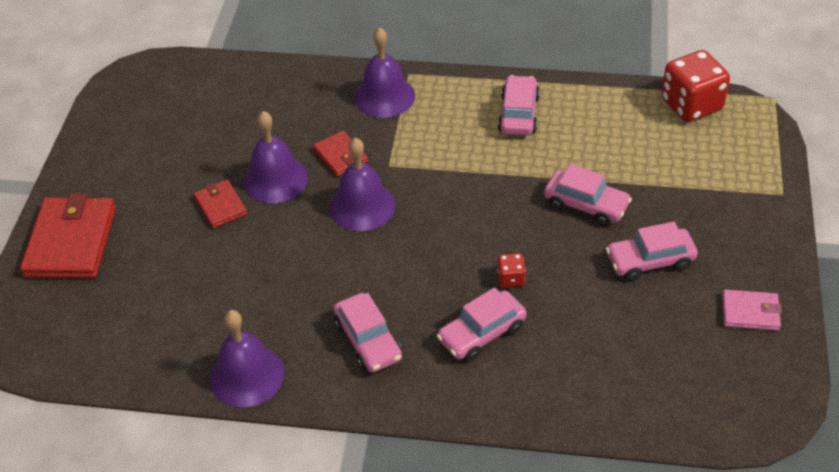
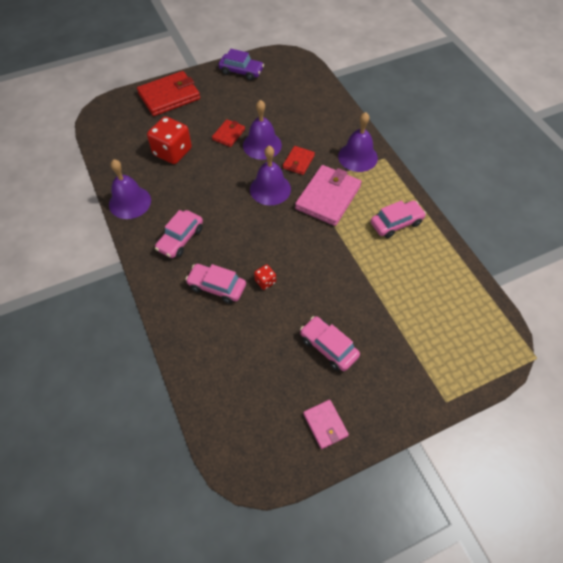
camera: 55 degrees right, 10 degrees up
pink car [544,164,632,226] -> none
red dice [661,50,730,122] -> red dice moved to [147,116,192,164]
none -> purple car [219,49,264,81]
none -> pink wallet [295,165,361,226]

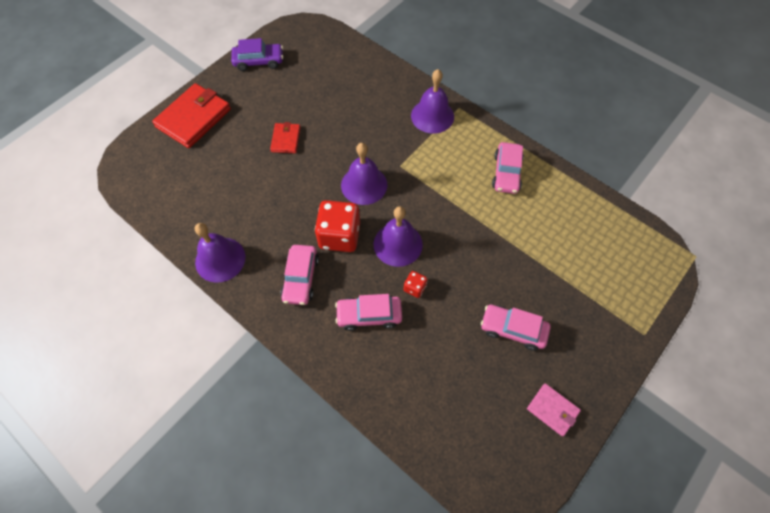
camera: 25 degrees left, 5 degrees up
red dice [147,116,192,164] -> red dice moved to [315,200,360,252]
purple bell [243,100,282,160] -> purple bell moved to [374,206,423,267]
red wallet [283,146,315,175] -> none
pink wallet [295,165,361,226] -> none
pink car [371,201,426,238] -> pink car turned 150 degrees clockwise [492,142,524,194]

